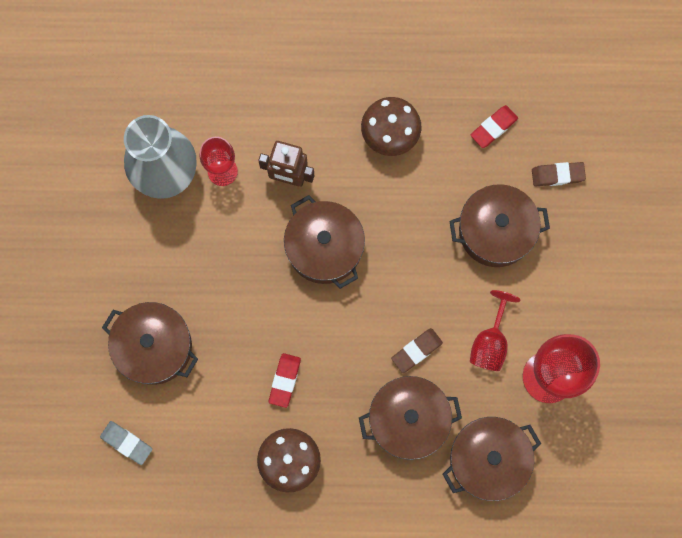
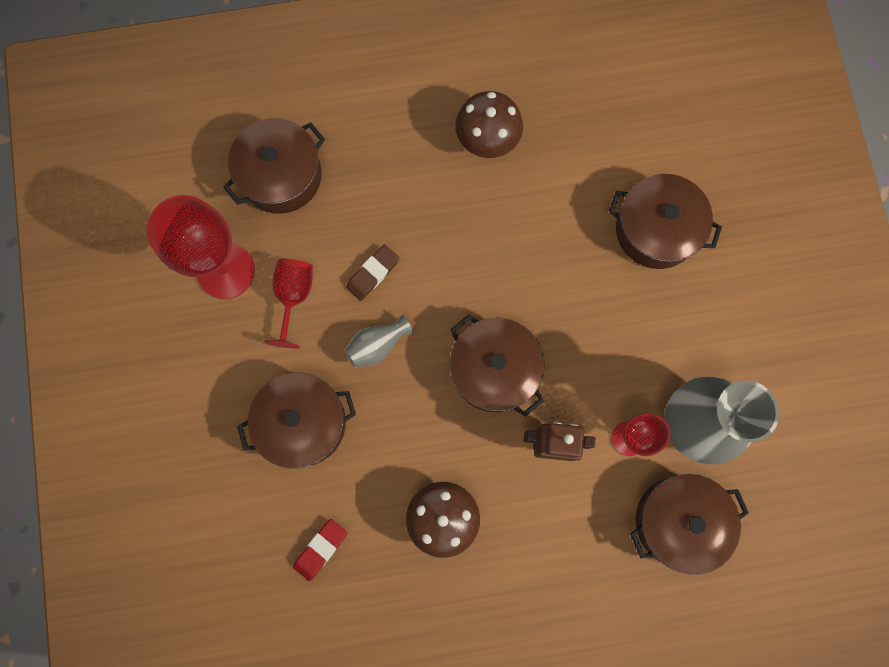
camera: 170 degrees right, 0 degrees up
grey eraser [100,421,152,465] -> none
red eraser [269,353,301,408] -> none
brown pot [359,376,462,460] -> brown pot moved to [630,474,749,575]
brown eraser [532,162,586,186] -> none
none -> grey vase [344,314,413,367]

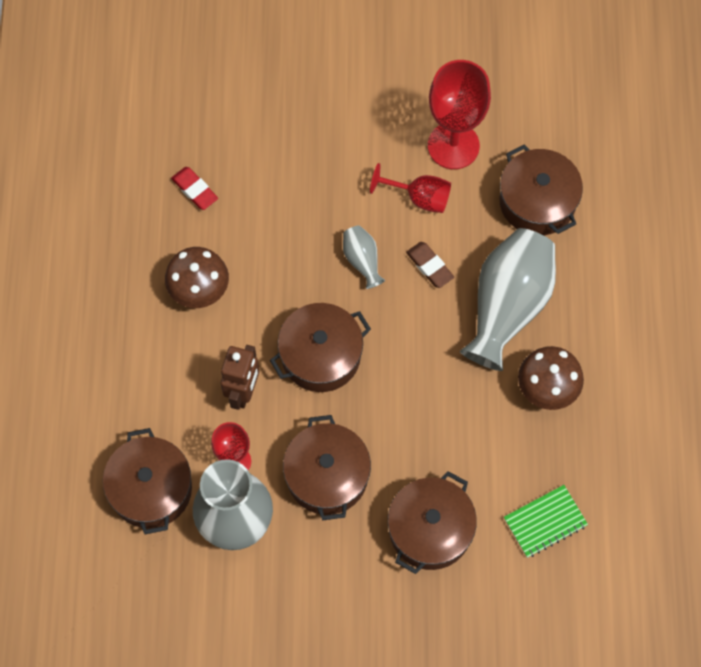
camera: 100 degrees right, 10 degrees down
brown pot [237,372,356,469] -> brown pot moved to [283,415,371,520]
none -> grey vase [460,228,556,371]
none -> green notebook [504,485,588,558]

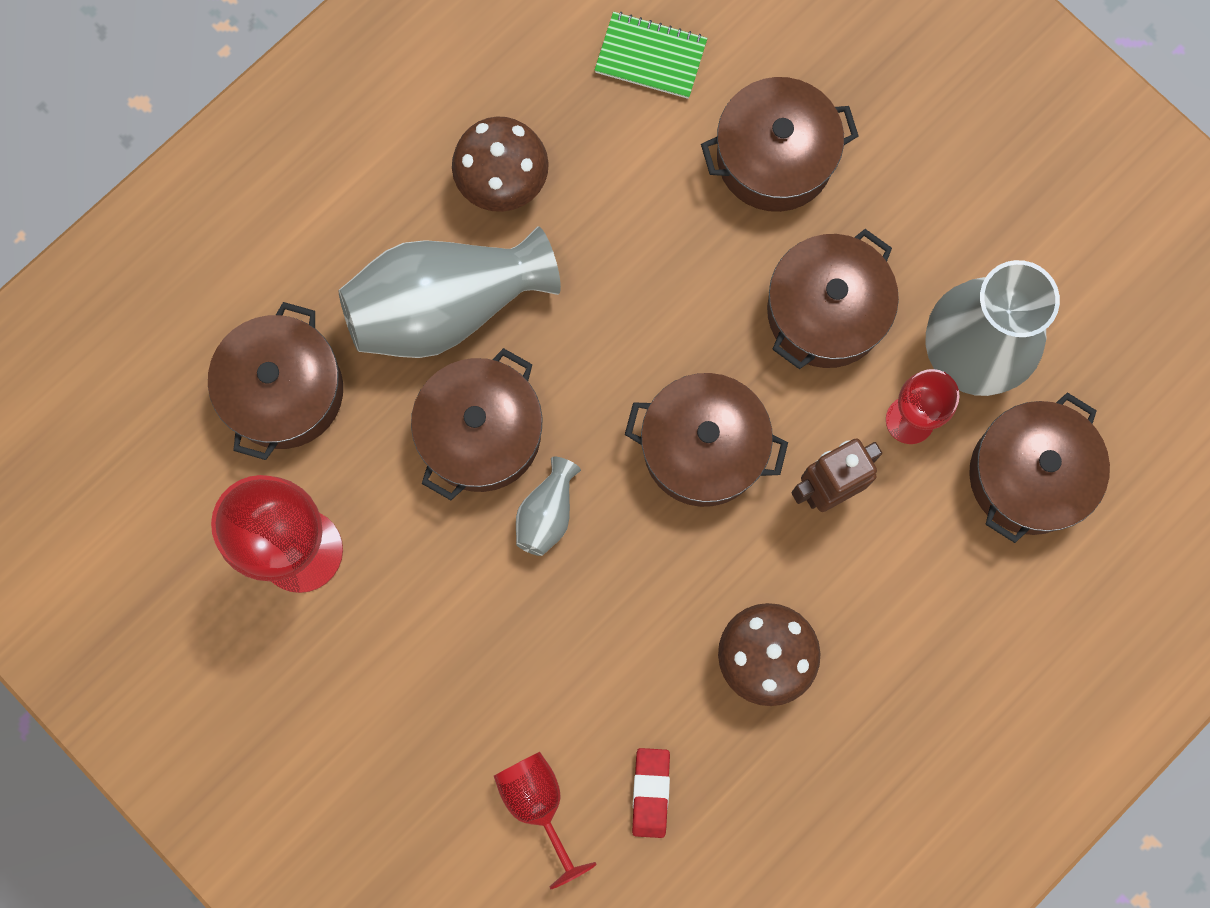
camera: 135 degrees left, 10 degrees up
red goblet [370,163,451,213] -> red goblet moved to [494,752,597,889]
brown eraser [406,242,454,288] -> brown pot [411,348,543,500]

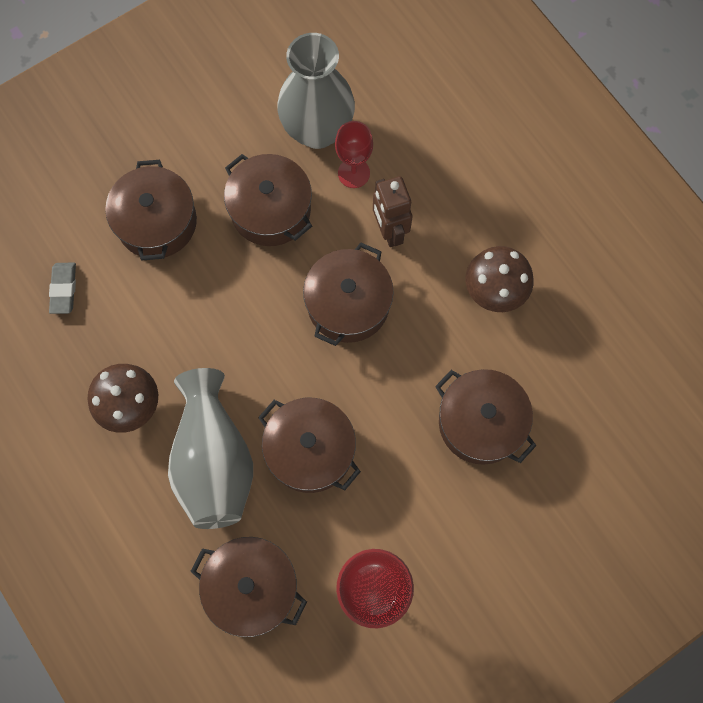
camera: 80 degrees left, 5 degrees down
red goblet [494,752,597,889] -> none
grey vase [516,457,581,556] -> none
green notebook [595,12,707,99] -> grey eraser [49,263,76,314]
red eraser [632,748,670,838] -> none
brown pot [969,392,1110,543] -> brown pot moved to [435,369,536,465]

